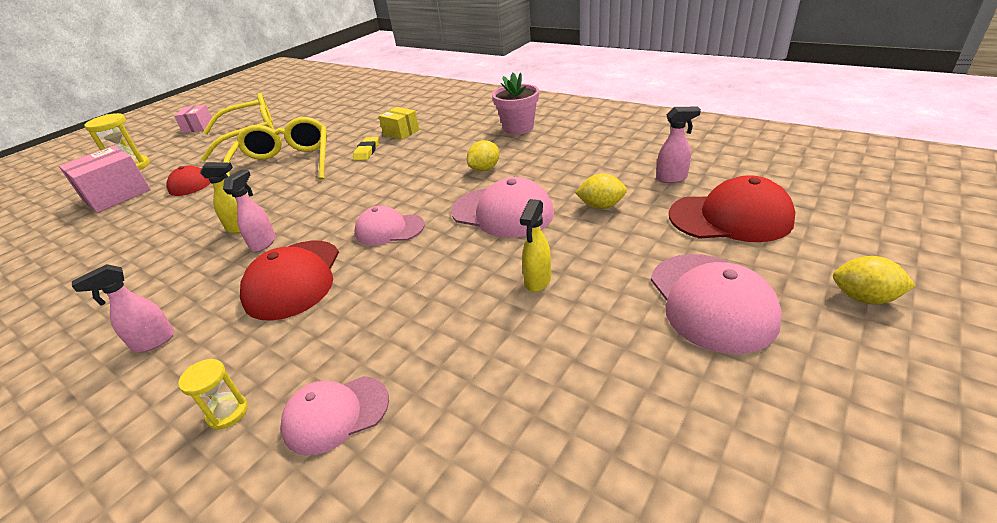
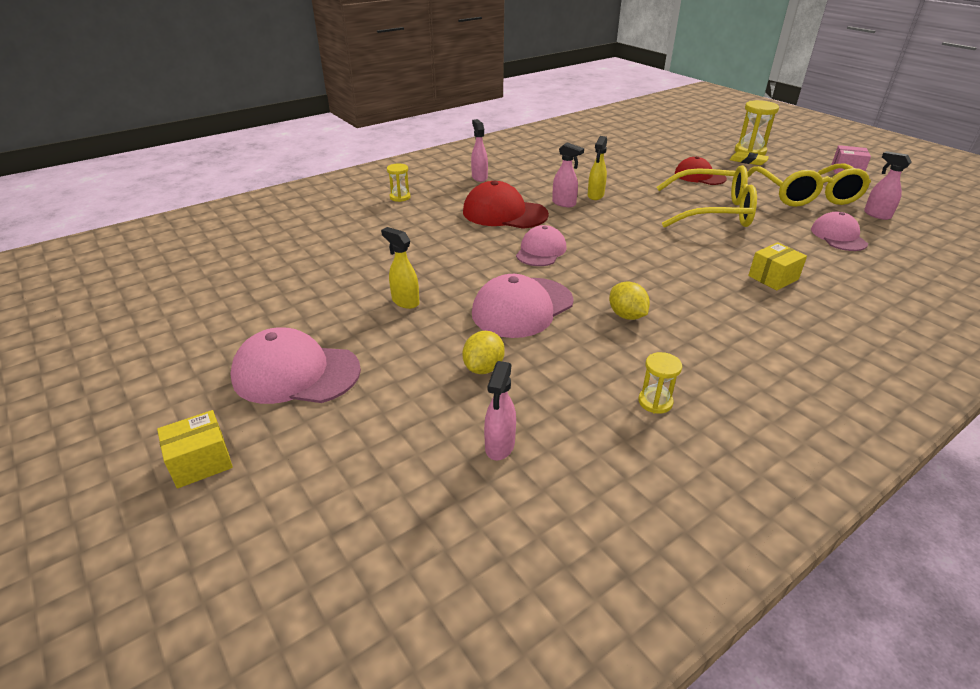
camera: 105 degrees right, 0 degrees up
pink box [59,146,151,213] -> none
pink cap [280,376,389,456] -> pink cap moved to [811,212,868,251]
yellow eraser [353,137,379,161] -> yellow eraser moved to [730,151,769,165]
pink flower pot [492,73,539,135] -> none
red cap [669,175,796,242] -> none
yellow lemon [833,256,916,304] -> yellow box [157,410,233,488]
none -> yellow hourglass [638,352,682,414]
none -> pink spray bottle [864,151,912,220]

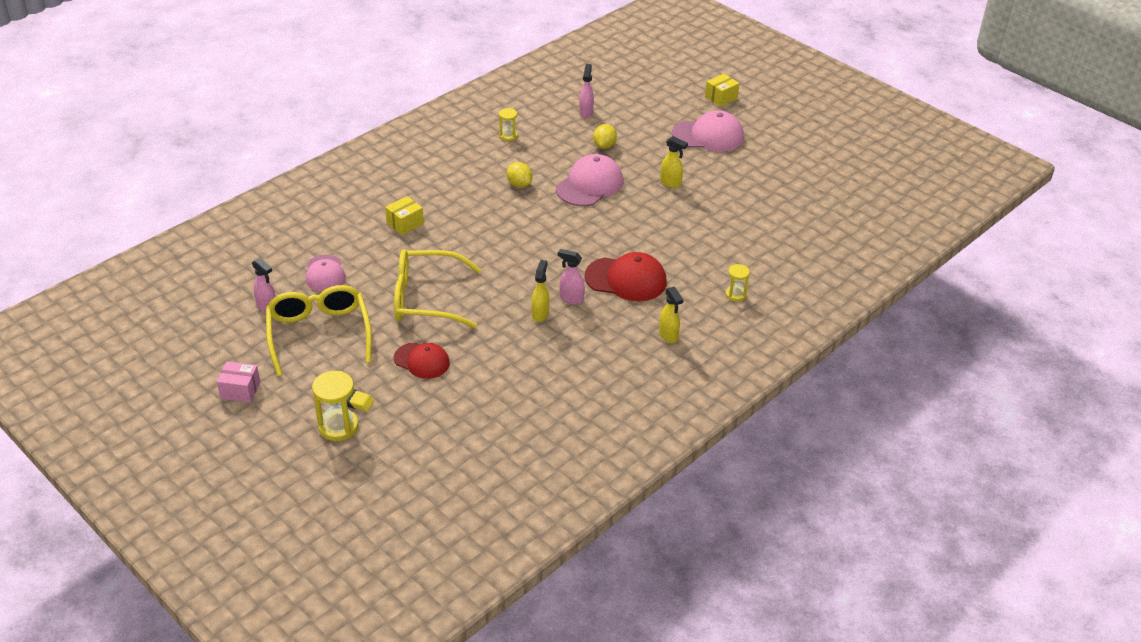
camera: 170 degrees right, 5 degrees up
pink spray bottle [471,119,488,182] -> yellow spray bottle [659,286,684,343]
pink cap [516,225,567,266] -> none

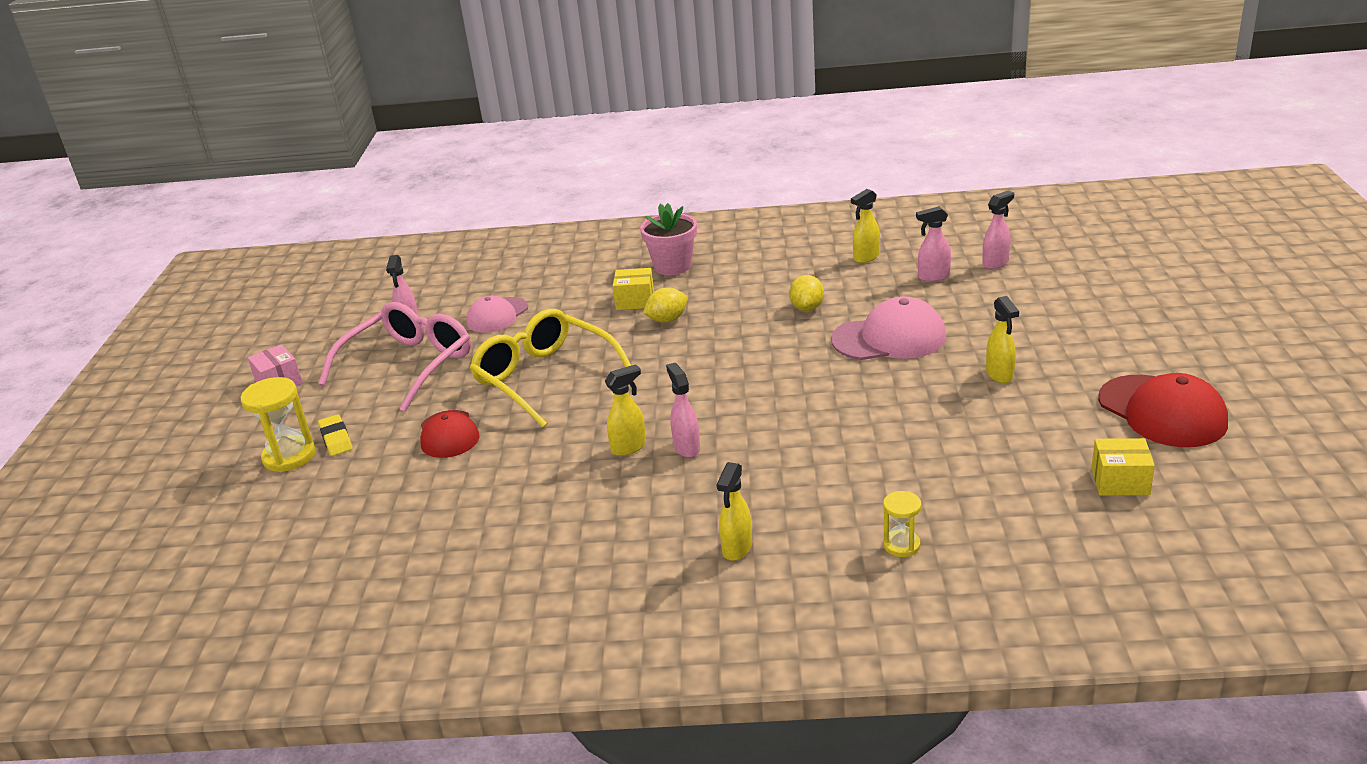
camera: 50 degrees right, 10 degrees down
yellow glasses [266,285,372,376] -> pink glasses [318,302,471,412]
yellow hourglass [499,108,517,141] -> yellow spray bottle [851,189,880,263]
red cap [585,252,667,301] -> red cap moved to [1098,373,1228,447]
yellow lemon [593,124,617,149] -> yellow lemon moved to [643,287,687,323]
pink cap [672,110,744,151] -> none
yellow box [705,74,740,107] -> yellow box moved to [1091,438,1155,495]
none -> pink flower pot [640,203,697,275]
none -> pink spray bottle [916,206,951,282]

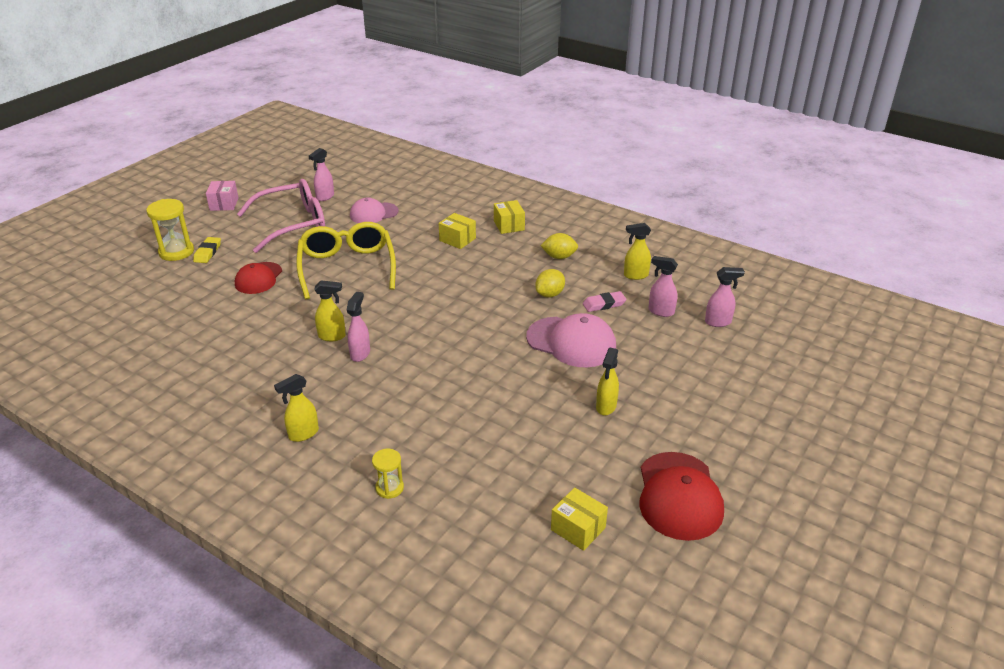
camera: 30 degrees right, 5 degrees up
pink flower pot [640,203,697,275] -> yellow box [494,200,525,234]
yellow lemon [643,287,687,323] -> yellow lemon moved to [540,233,578,259]
none -> pink eraser [583,291,626,312]

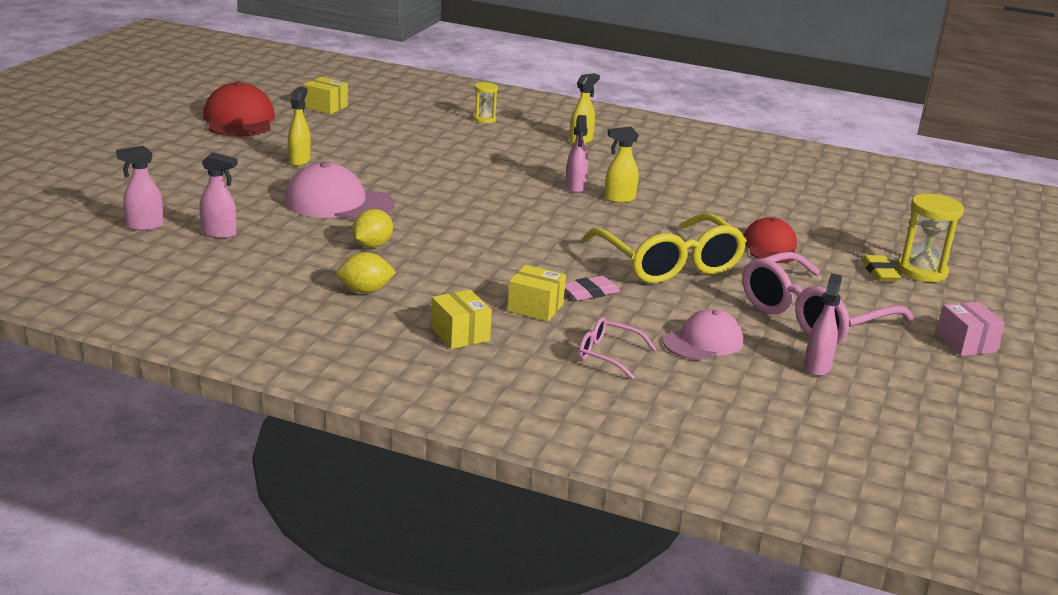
camera: 165 degrees right, 10 degrees down
pink eraser [583,291,626,312] -> pink eraser moved to [565,276,620,301]
yellow spray bottle [624,223,651,280] -> none
none -> pink glasses [578,317,656,379]

